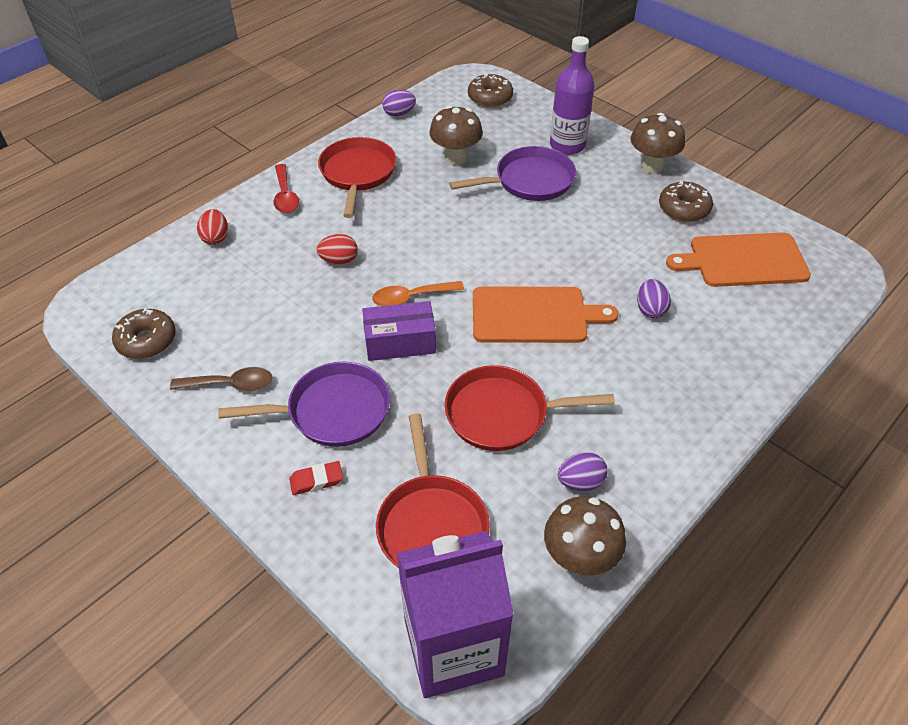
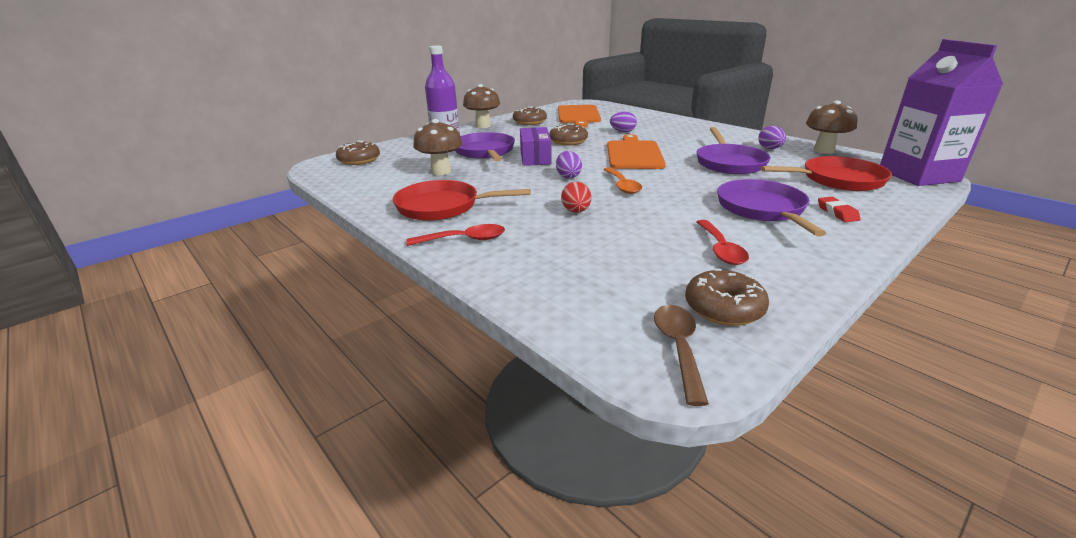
camera: 85 degrees left, 20 degrees down
brown spoon [170,367,273,391] -> brown spoon moved to [654,305,709,406]
red egg [197,209,228,245] -> none
purple box [362,301,436,361] -> purple box moved to [520,127,551,166]
purple egg [382,89,416,117] -> purple egg moved to [556,151,582,179]
red pan [445,365,615,451] -> purple pan [696,127,771,174]
none -> brown donut [549,123,588,145]
none -> red spoon [697,220,749,265]

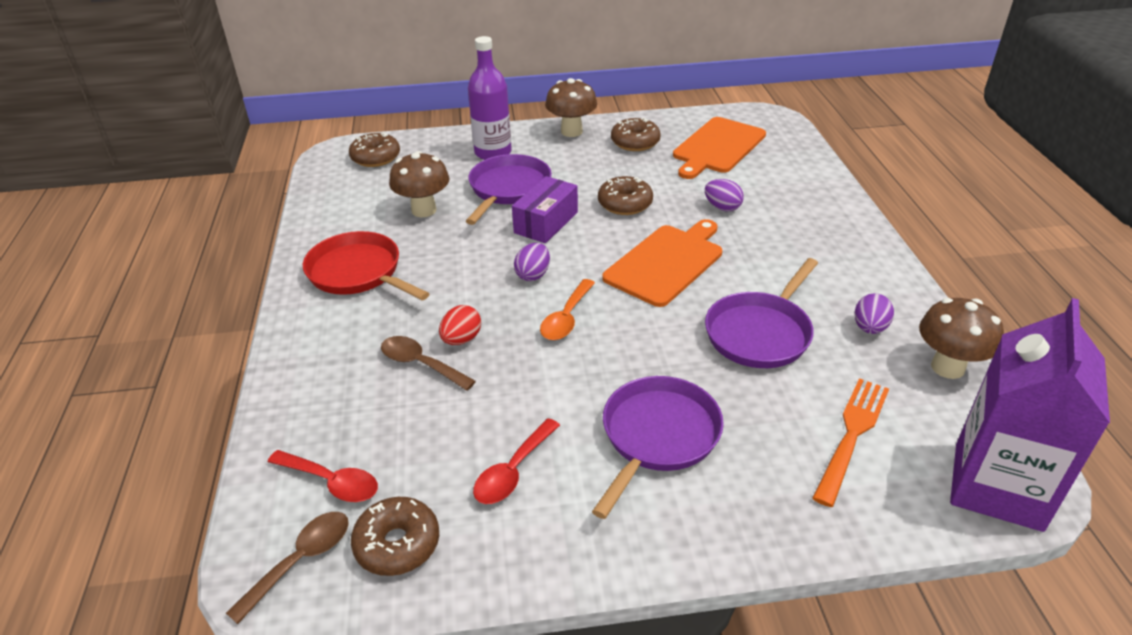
camera: 35 degrees right, 10 degrees up
red spoon [406,224,505,246] -> red spoon moved to [268,450,378,502]
red pan [761,156,892,191] -> orange fork [812,378,889,507]
red eraser [818,197,861,222] -> none
none -> brown spoon [381,336,476,391]

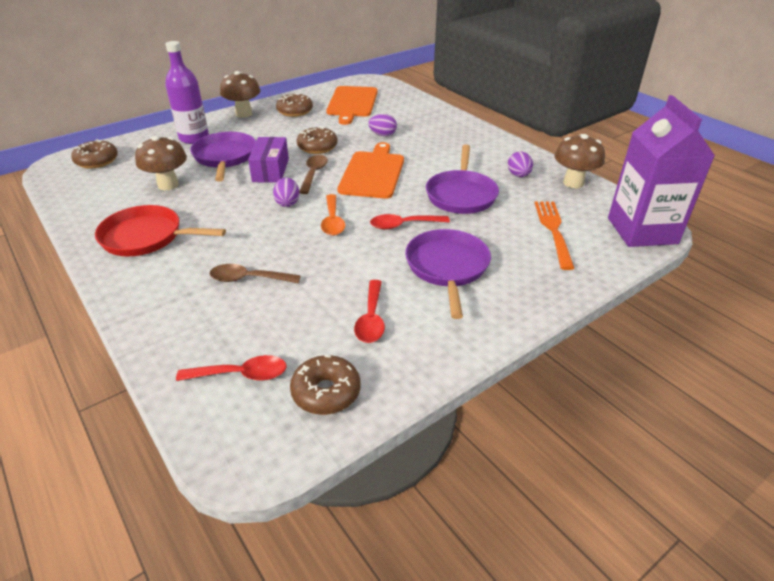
camera: 30 degrees left, 0 degrees up
brown spoon [226,512,349,624] -> brown spoon moved to [299,155,328,194]
red egg [439,305,481,345] -> none
none -> red spoon [370,214,450,230]

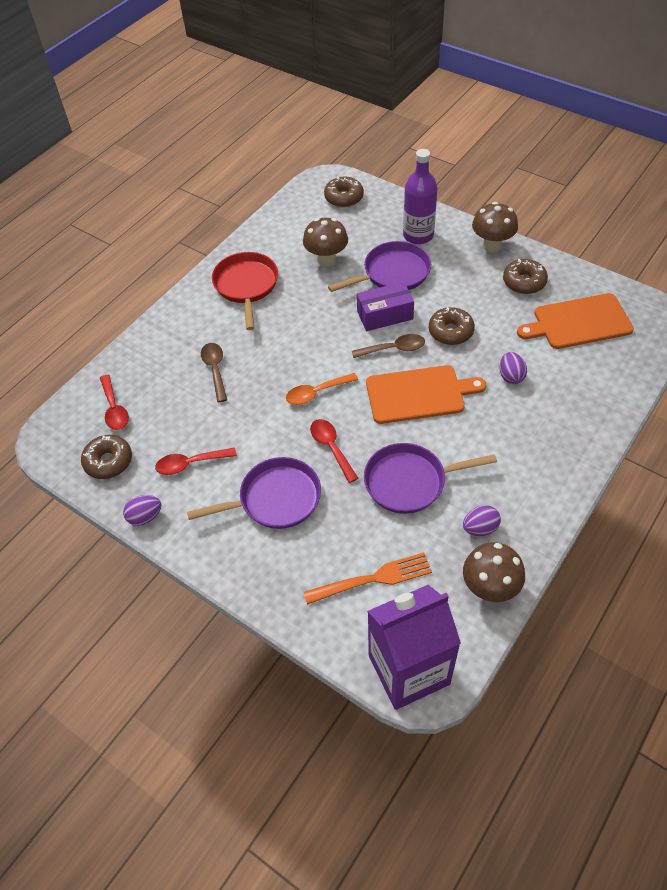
camera: 75 degrees right, 15 degrees up
purple egg [273,177,299,207] -> purple egg moved to [123,495,161,526]

